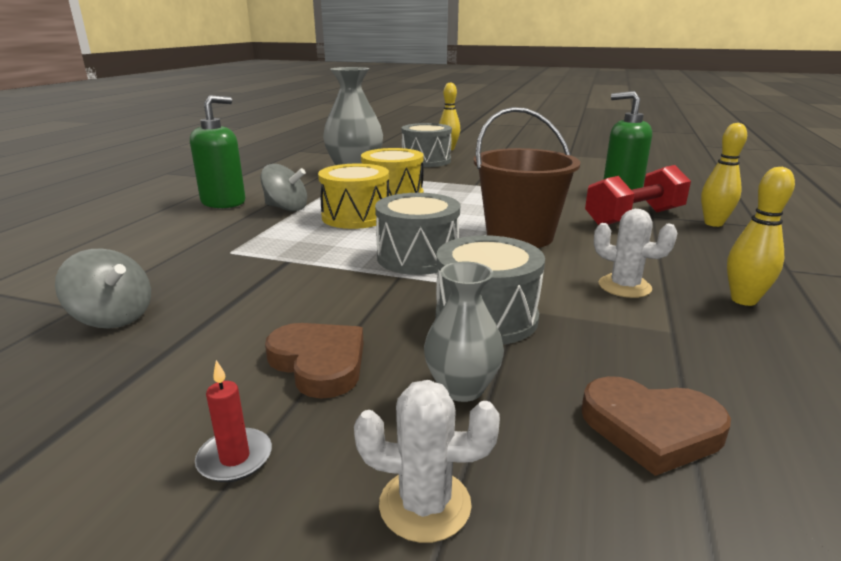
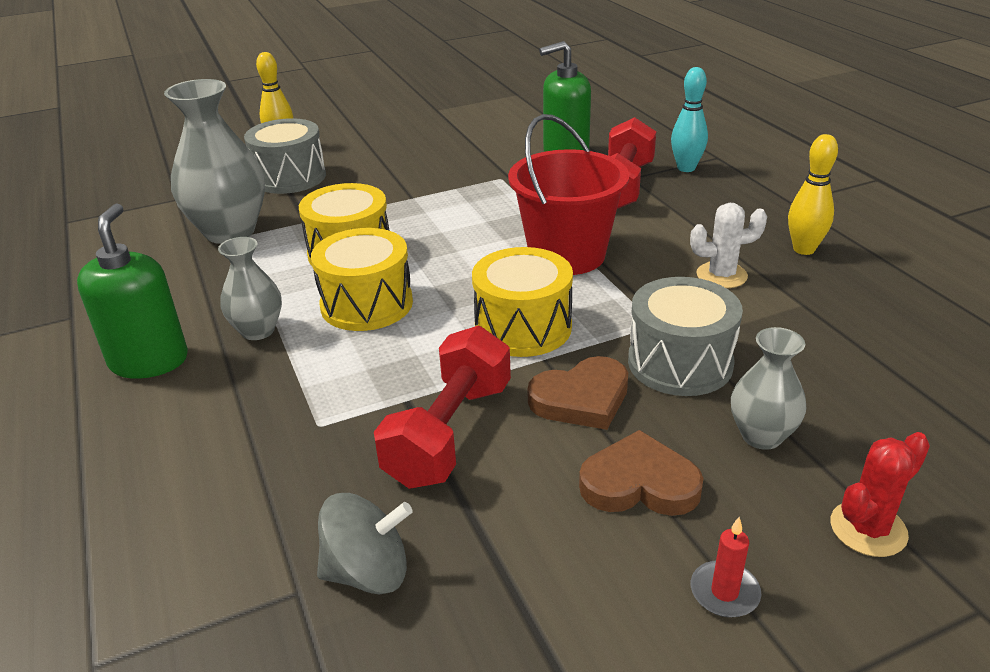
camera: 40 degrees left, 10 degrees up
grey spinning top [260,164,307,211] -> grey vase [218,237,282,340]
white cactus [354,380,500,543] -> red cactus [831,432,930,557]
grey drum [375,193,460,275] -> yellow drum [472,247,573,357]
brown bucket [474,107,580,248] -> red bucket [508,114,629,275]
brown heart [581,376,731,476] -> brown heart moved to [528,356,628,430]
yellow bowling pin [701,123,747,227] -> turquoise bowling pin [671,67,708,172]
none -> red dumbbell [374,326,511,489]

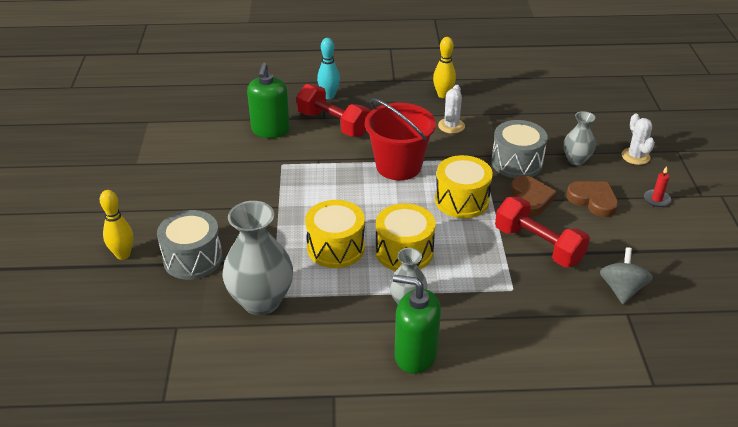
camera: 70 degrees left, 5 degrees up
brown heart [579,430,704,516] -> brown heart turned 105 degrees clockwise [567,181,618,217]
red cactus [831,432,930,557] -> white cactus [621,114,655,165]

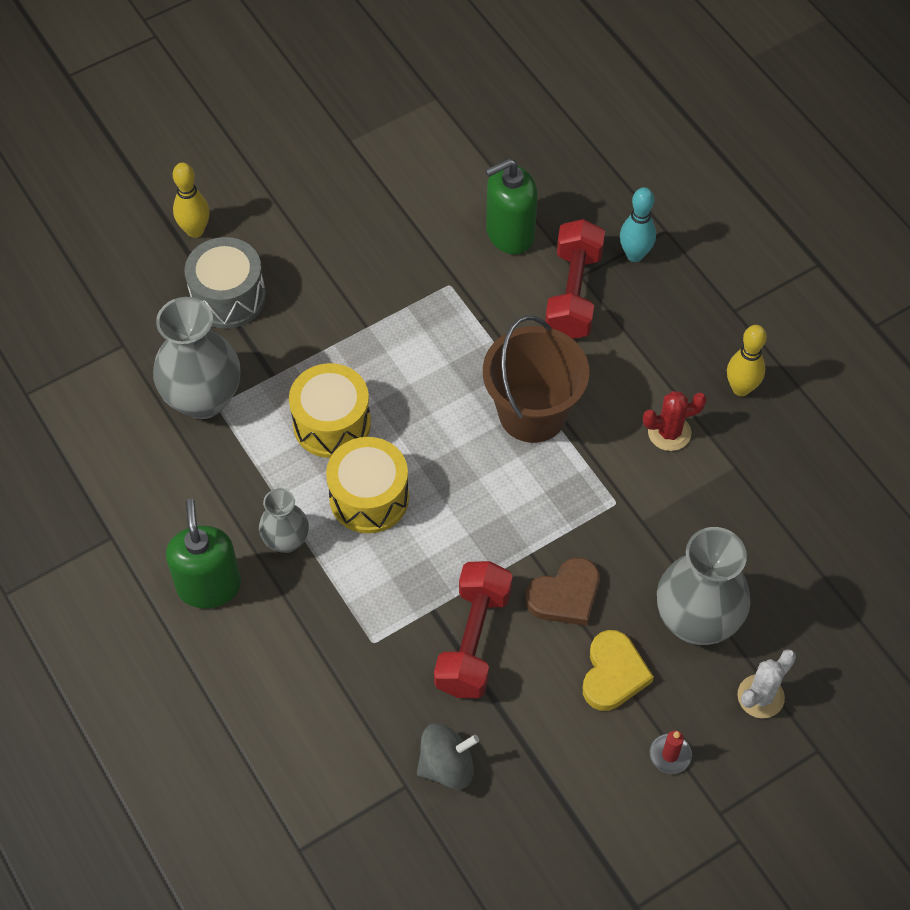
camera: 60 degrees right, 20 degrees up
red bucket [365,98,436,180] -> brown bucket [483,316,589,443]
yellow drum [435,155,493,218] -> none
white cactus [438,85,465,134] -> red cactus [643,391,707,451]
grey drum [491,120,548,178] -> none
grey vase [563,111,596,165] -> grey vase [657,527,751,645], size x1.80
brown heart [567,181,618,217] -> yellow heart [583,630,654,711]

